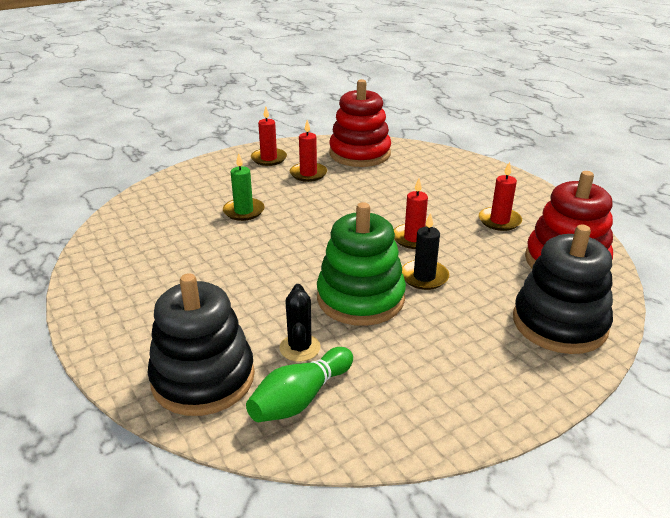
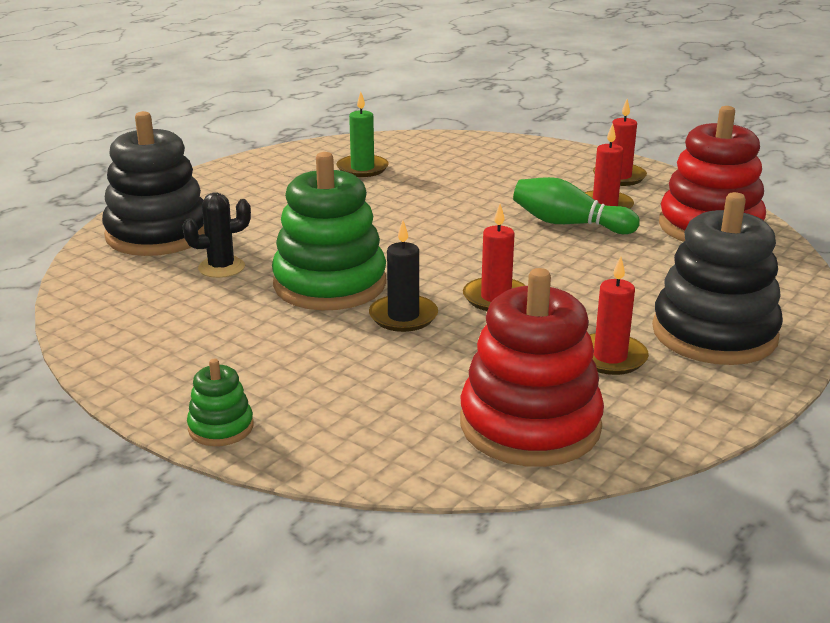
camera: 70 degrees right, 5 degrees down
green candle [223,153,265,221] -> green candle moved to [337,91,389,177]
green bowling pin [246,347,353,422] -> green bowling pin moved to [513,177,640,234]
black stacking toy [513,225,613,354] -> black stacking toy moved to [652,192,783,365]
none -> green stacking toy [187,358,254,446]

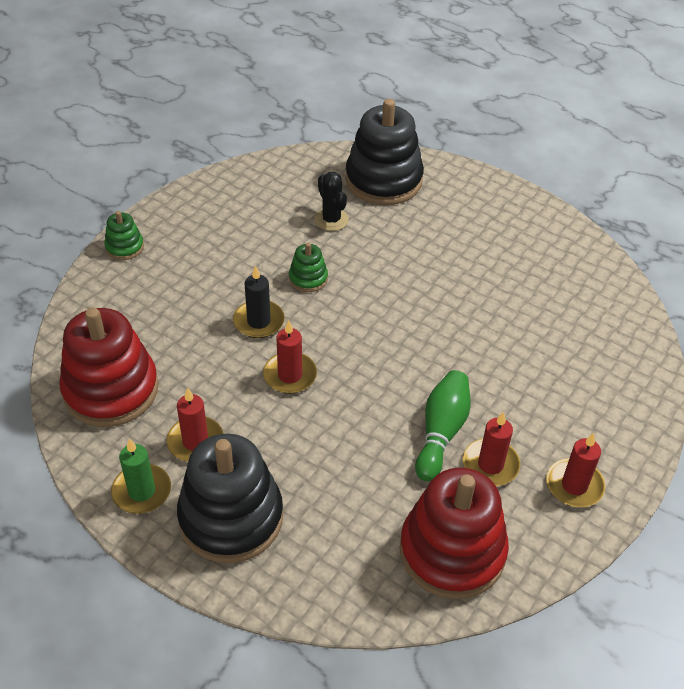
camera: 85 degrees right, 20 degrees up
green stacking toy [272,152,386,310] -> green stacking toy [289,243,328,292], size x0.46
green candle [337,91,389,177] -> green candle moved to [111,438,171,514]

